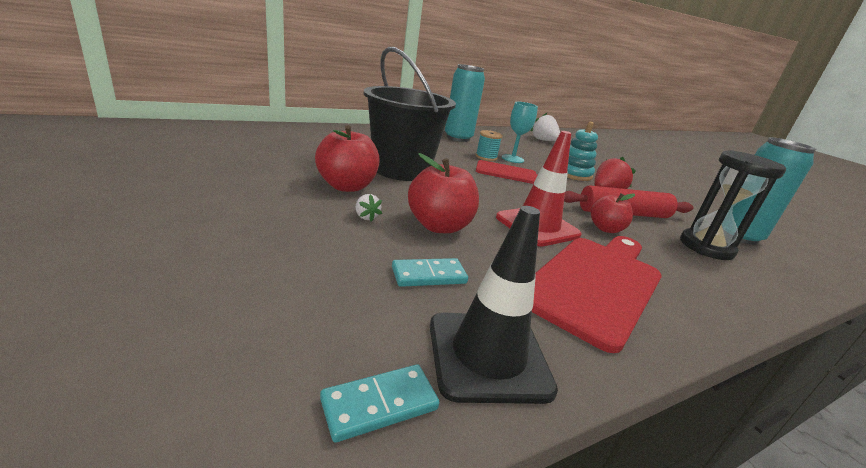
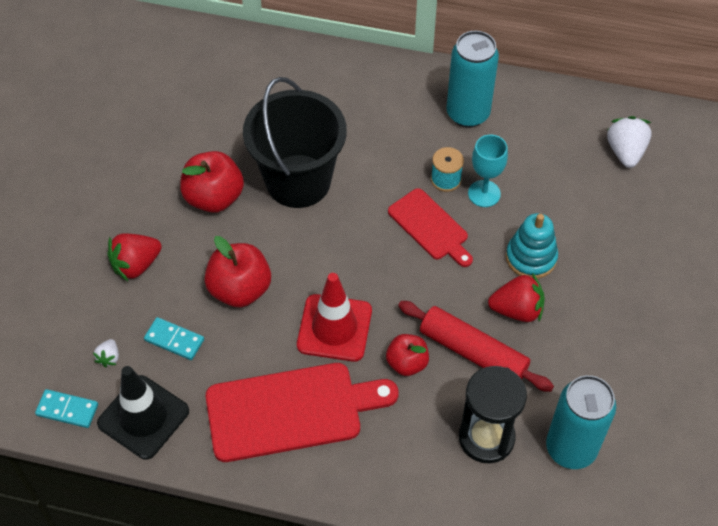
camera: 45 degrees right, 30 degrees up
white strawberry [355,194,382,222] -> white strawberry moved to [93,339,119,367]
none -> red strawberry [107,233,162,281]

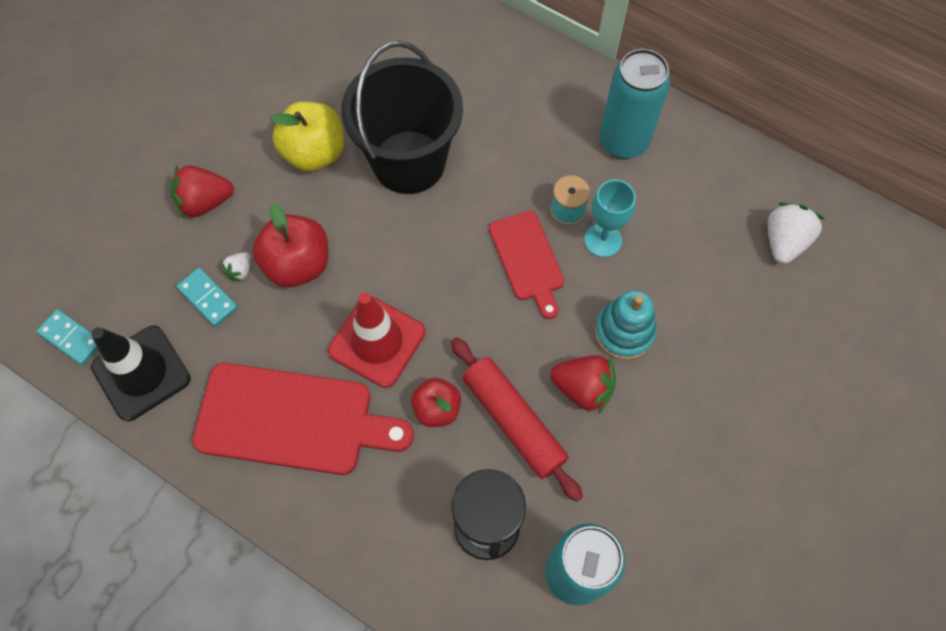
camera: 20 degrees right, 10 degrees up
white strawberry [93,339,119,367] -> white strawberry moved to [221,252,251,282]
red apple [180,151,244,213] -> yellow apple [270,102,344,172]

